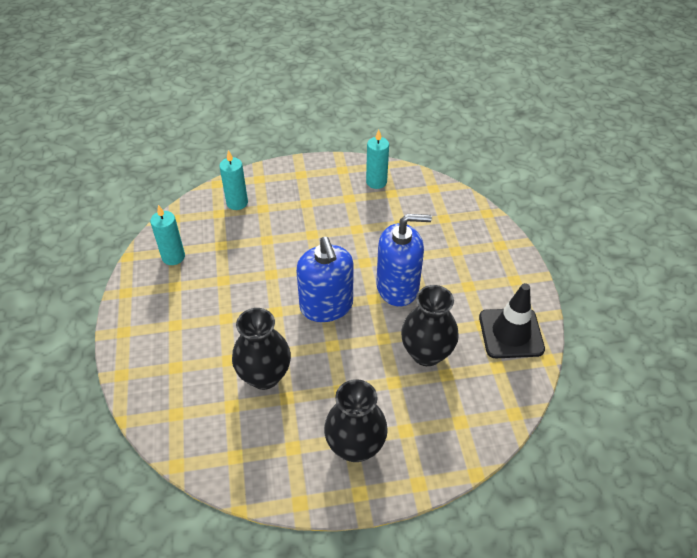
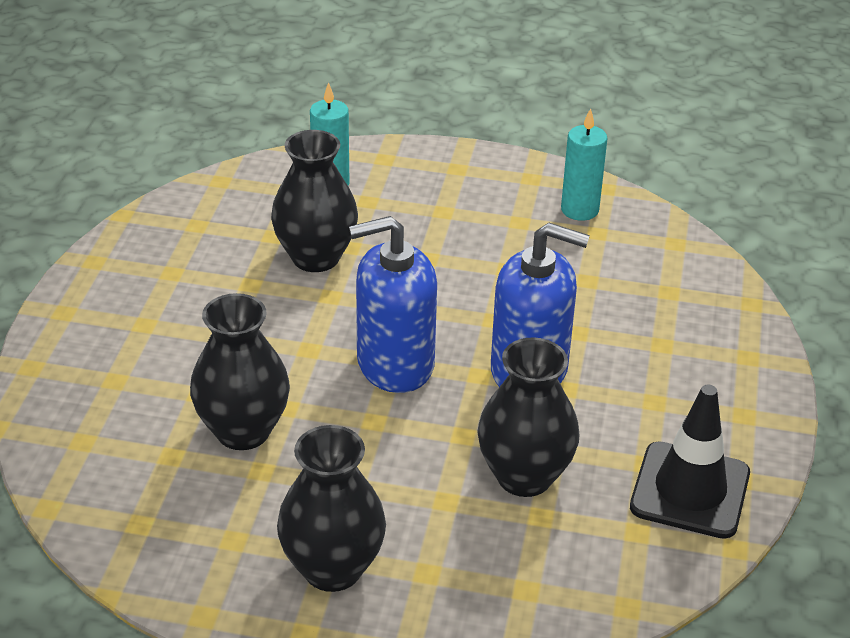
camera: 20 degrees right, 10 degrees down
turquoise candle [150,205,185,265] -> none
blue soap dispenser [296,237,354,322] -> blue soap dispenser turned 75 degrees clockwise [349,216,437,393]
none -> black vase [271,130,358,272]

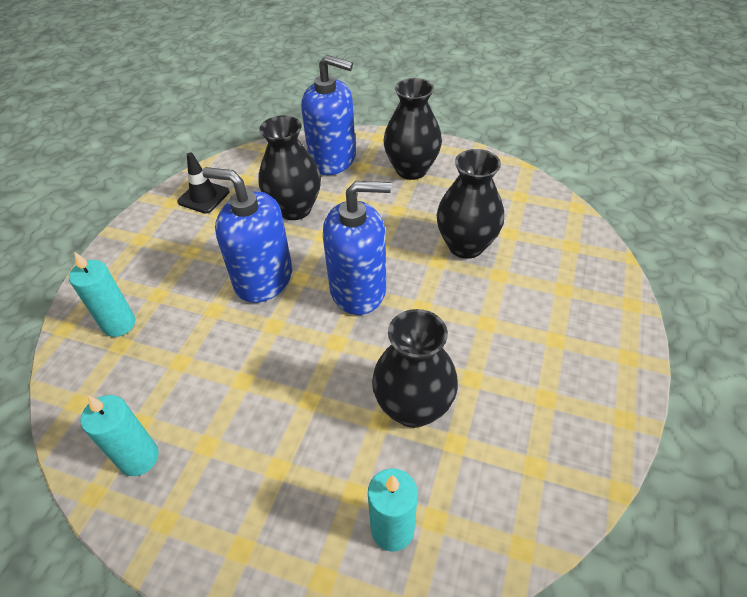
camera: 170 degrees left, 10 degrees up
black traffic cone [630,385,750,539] -> black traffic cone [177,153,229,214], size x0.65
none -> turquoise candle [69,252,136,337]
none -> blue soap dispenser [301,55,356,175]

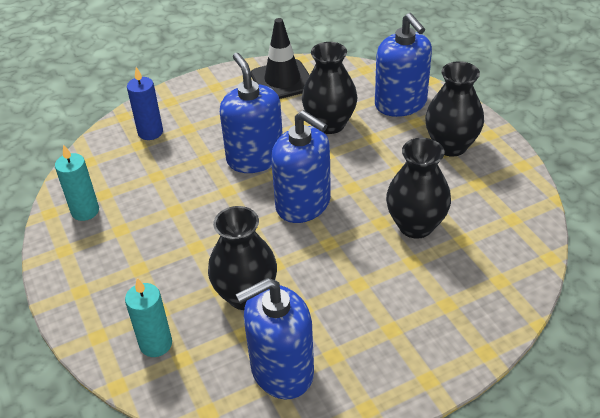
camera: 45 degrees right, 5 degrees down
turquoise candle [69,252,136,337] -> blue candle [127,67,163,140]
black traffic cone [177,153,229,214] -> black traffic cone [251,18,310,99], size x1.54
none -> blue soap dispenser [235,278,314,399]

